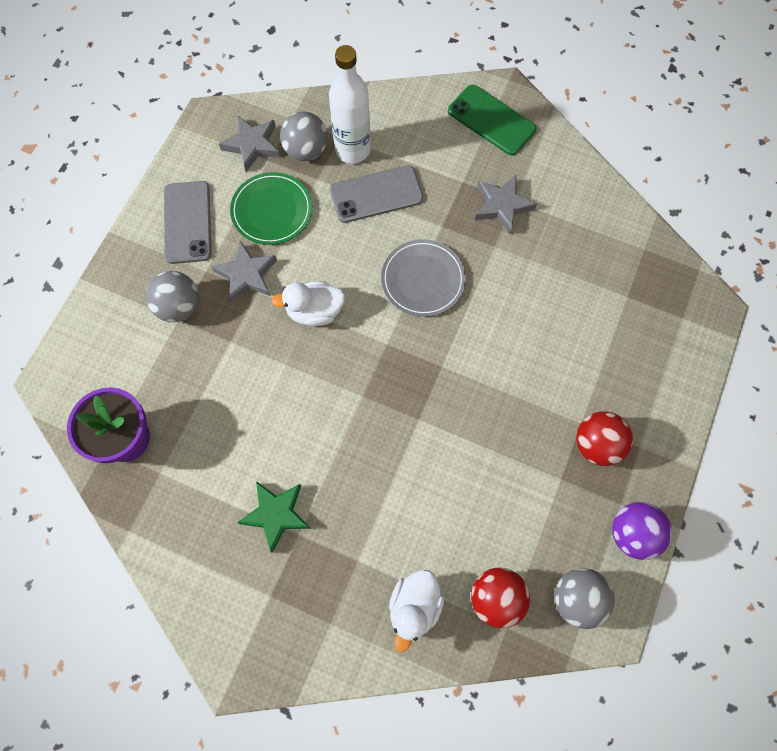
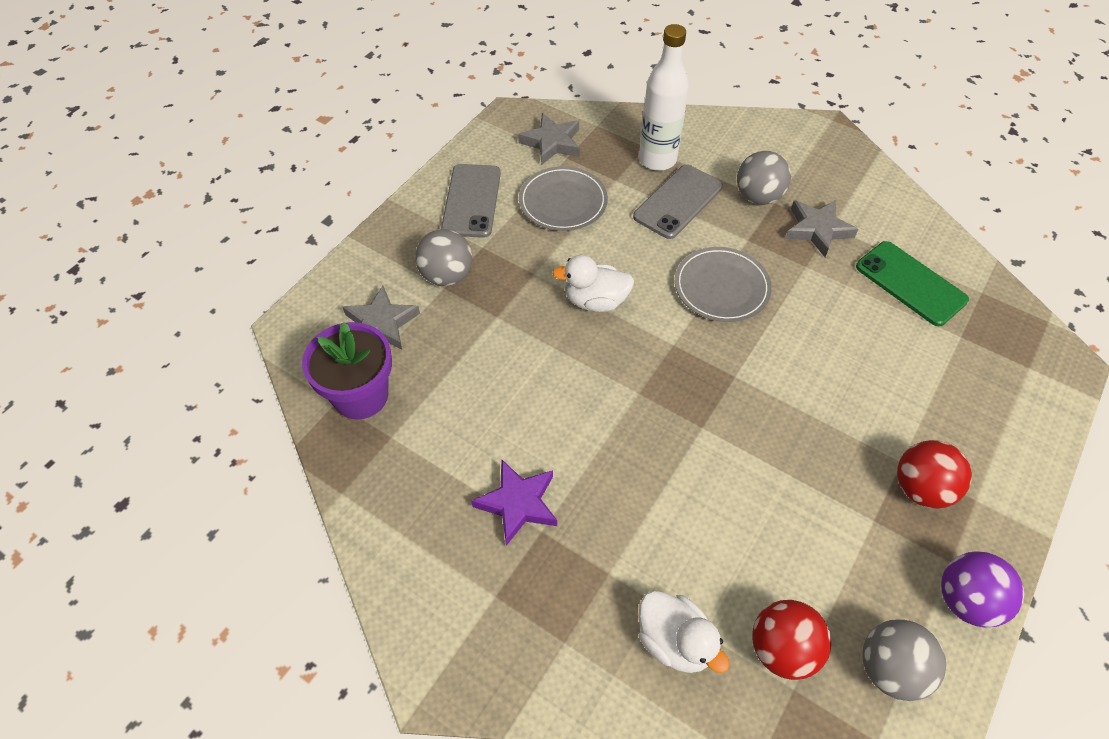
camera: 10 degrees right, 15 degrees down
grey star [211,240,277,303] -> grey star moved to [343,286,420,350]
green plate [230,172,312,245] -> grey plate [519,166,608,231]
green star [237,481,311,553] -> purple star [471,460,557,546]
grey ball [280,112,328,161] -> grey ball moved to [737,151,791,205]
grey phone [330,165,423,223] -> grey phone turned 45 degrees counterclockwise [633,164,723,239]
white duck [389,570,444,652] -> white duck turned 75 degrees counterclockwise [638,591,730,673]
green phone [448,85,537,155] -> green phone moved to [856,241,969,326]

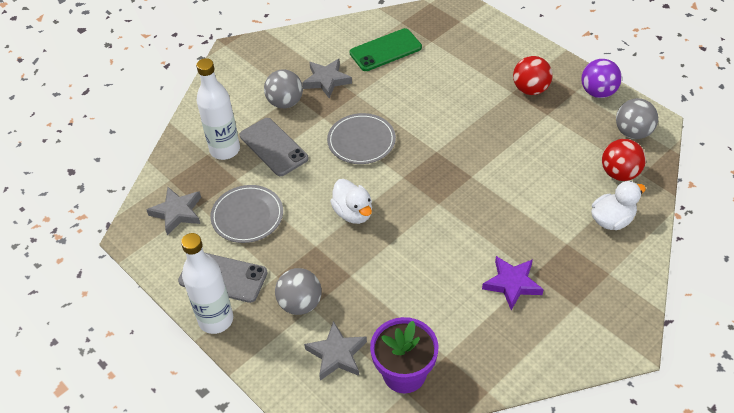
camera: 75 degrees left, 5 degrees down
white duck [552,255,634,312] -> white duck turned 45 degrees counterclockwise [330,179,372,224]
none -> white bottle [181,233,233,334]

